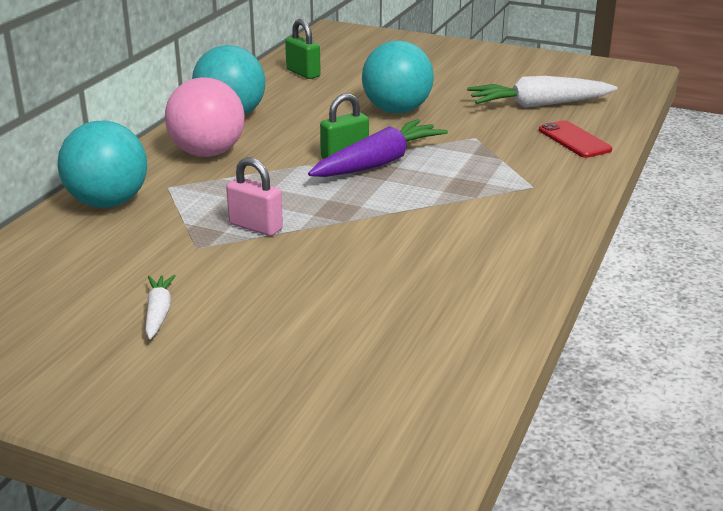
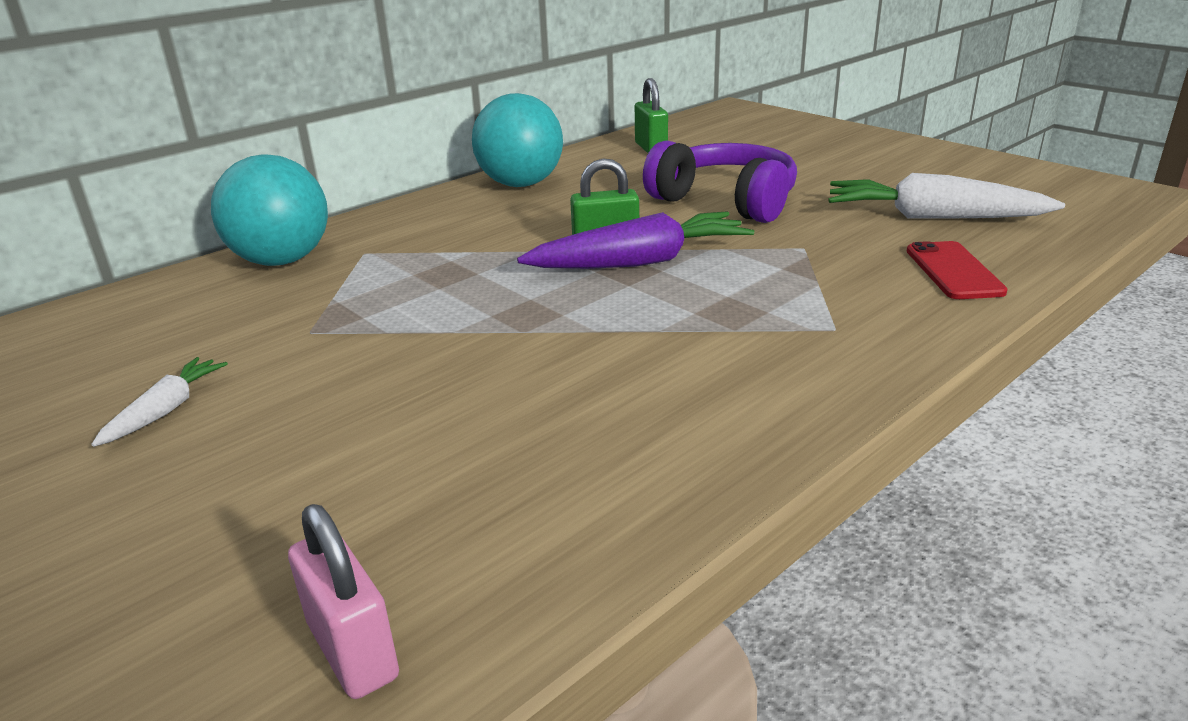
camera: 25 degrees right, 0 degrees up
pink ball [165,77,245,157] -> none
pink padlock [226,157,283,236] -> pink padlock moved to [288,504,399,699]
turquoise ball [362,40,434,113] -> purple headphones [643,140,797,223]

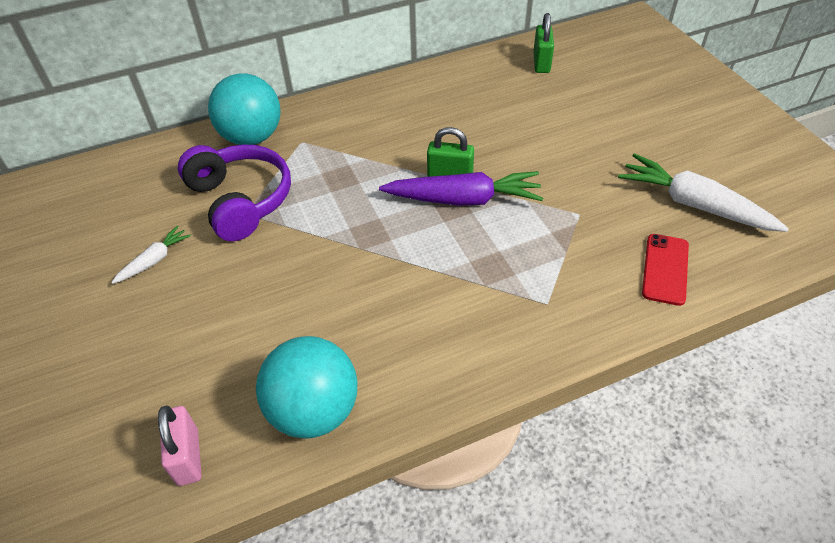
camera: 20 degrees right, 20 degrees up
turquoise ball [472,93,563,187] -> turquoise ball moved to [256,336,358,438]
purple headphones [643,140,797,223] -> purple headphones moved to [178,144,291,241]

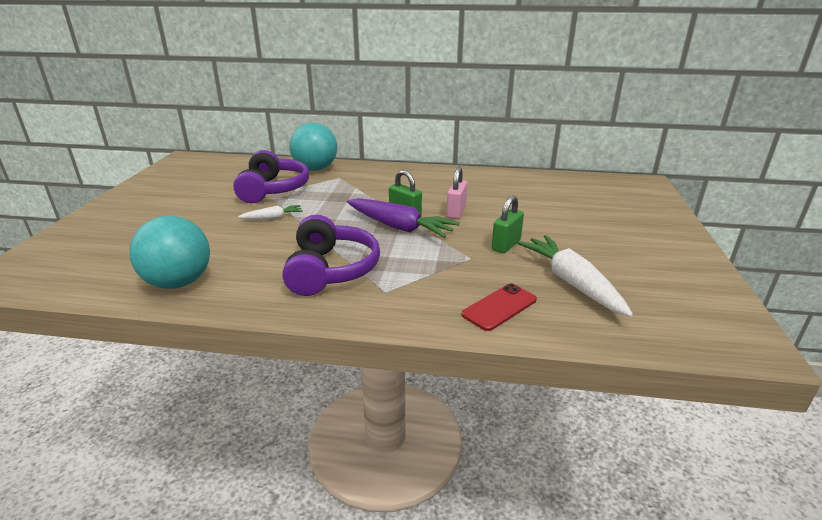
camera: 30 degrees right, 20 degrees down
white carrot [111,226,191,284] -> white carrot moved to [238,205,303,220]
pink padlock [158,405,202,486] -> pink padlock moved to [446,167,467,219]
green padlock [533,13,554,73] -> green padlock moved to [492,195,524,253]
none -> purple headphones [282,215,380,296]

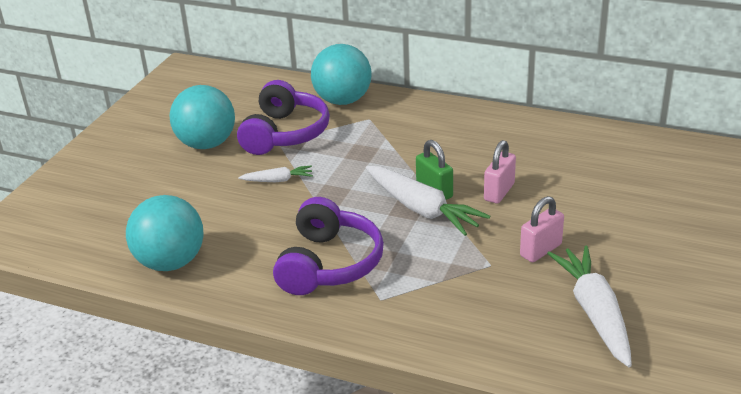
camera: 15 degrees right, 5 degrees up
purple carrot [347,198,460,238] -> white carrot [366,166,490,236]
red phone [462,283,537,331] -> none
green padlock [492,195,524,253] -> pink padlock [520,196,564,262]
none -> turquoise ball [170,85,235,149]

